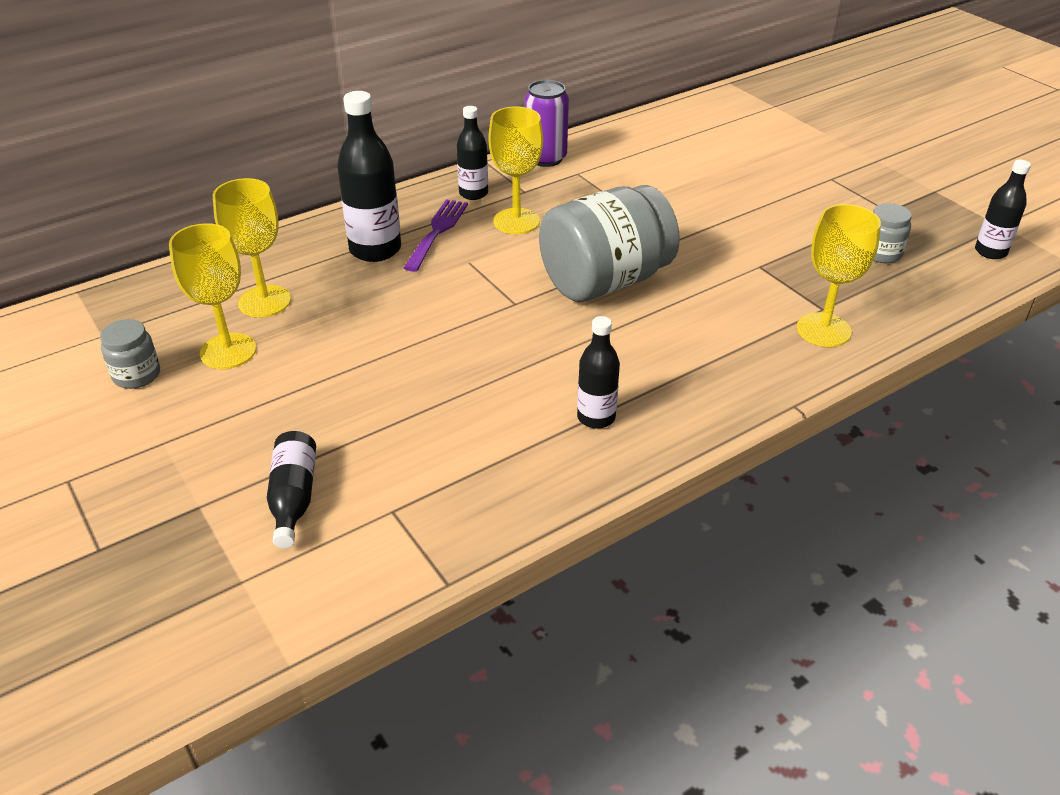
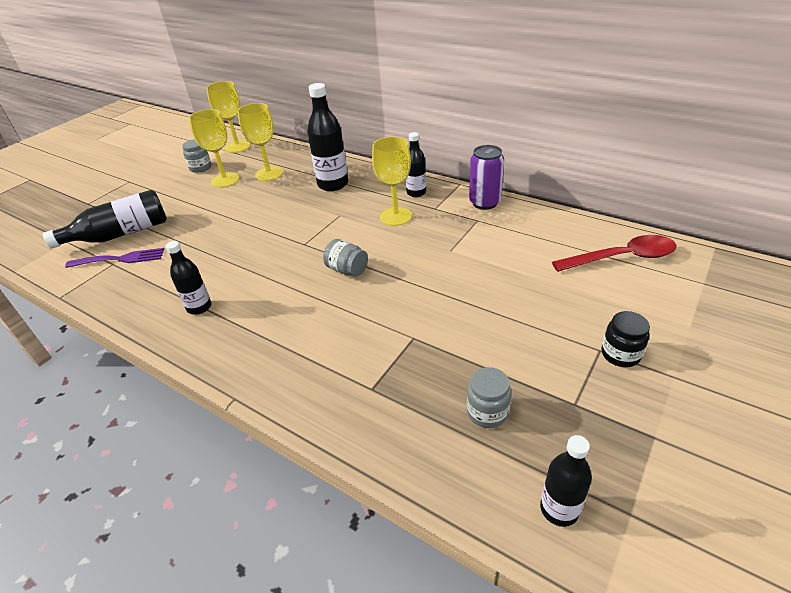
camera: 70 degrees right, 0 degrees up
black bottle [267,431,316,548] -> black bottle [43,190,167,248], size x1.65
purple fork [404,199,468,272] -> purple fork moved to [65,248,164,268]
grey jar [539,185,680,302] -> grey jar [323,239,368,277], size x0.45
yellow goblet [796,204,881,347] -> yellow goblet moved to [206,81,250,153]
none -> red spoon [552,235,676,272]
none -> black jar [601,311,650,367]

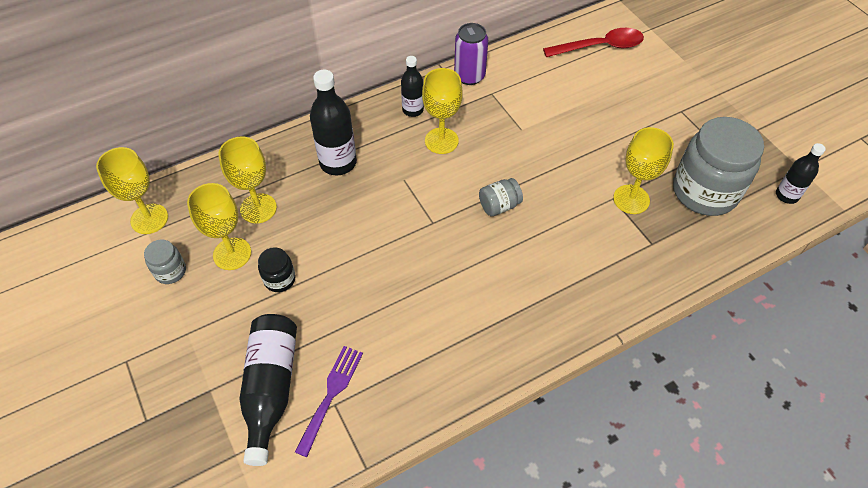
camera: 65 degrees left, 15 degrees up
black bottle [166,241,212,315] -> none
grey jar [467,367,511,428] -> grey jar [673,117,764,216], size x2.23
red spoon [552,235,676,272] -> red spoon turned 60 degrees clockwise [543,28,644,57]
black jar [601,311,650,367] -> black jar moved to [258,247,296,292]
none -> yellow goblet [613,127,674,214]

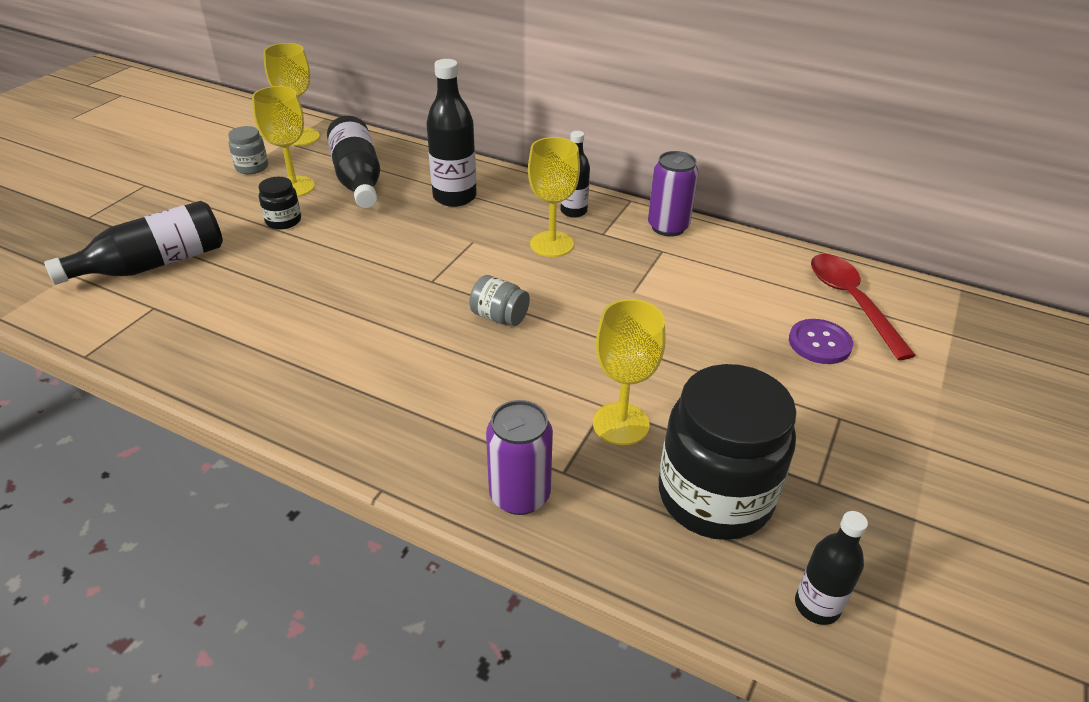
camera: 55 degrees right, 15 degrees down
yellow goblet [219,136,277,223] -> black bottle [327,116,380,208]
purple fork [295,346,363,457] -> none
red spoon [543,28,644,57] -> red spoon turned 150 degrees counterclockwise [811,254,916,360]
grey jar [673,117,764,216] -> black jar [659,364,797,540]
none -> purple can [486,400,553,515]
none -> purple button [789,319,853,364]

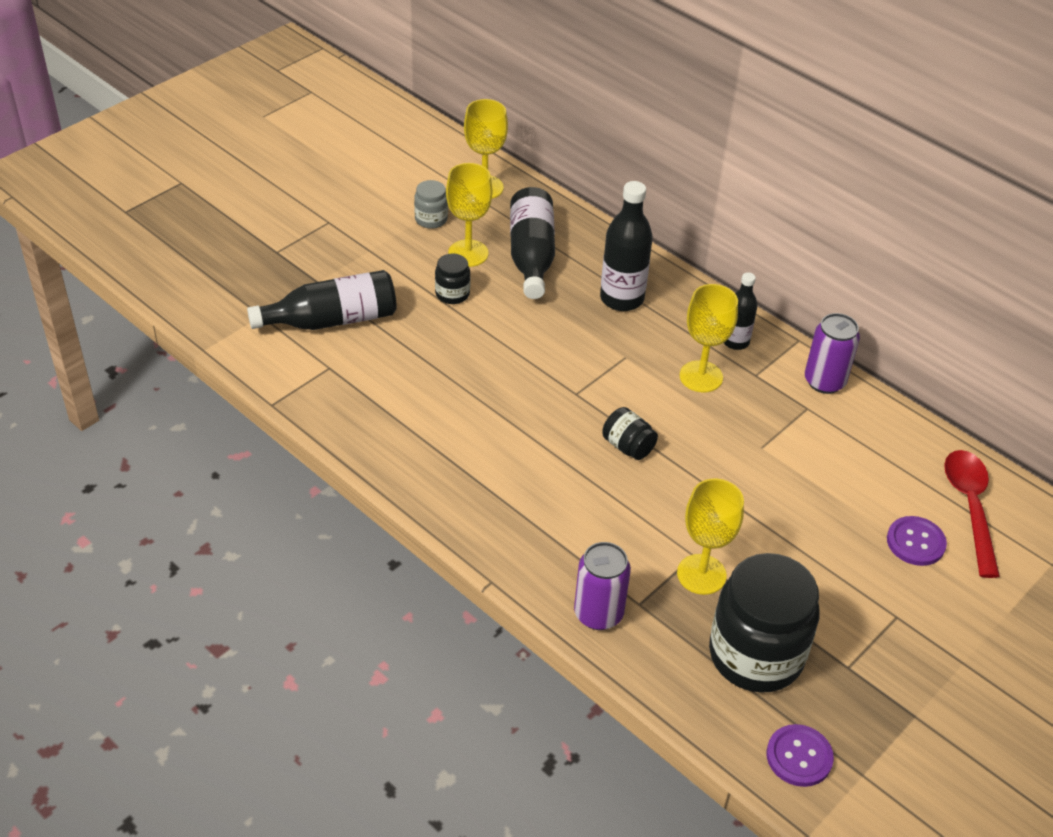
camera: 15 degrees right, 5 degrees up
grey jar [469,275,530,326] -> black jar [602,407,658,460]
black bottle [795,511,868,625] -> purple button [766,724,834,787]

